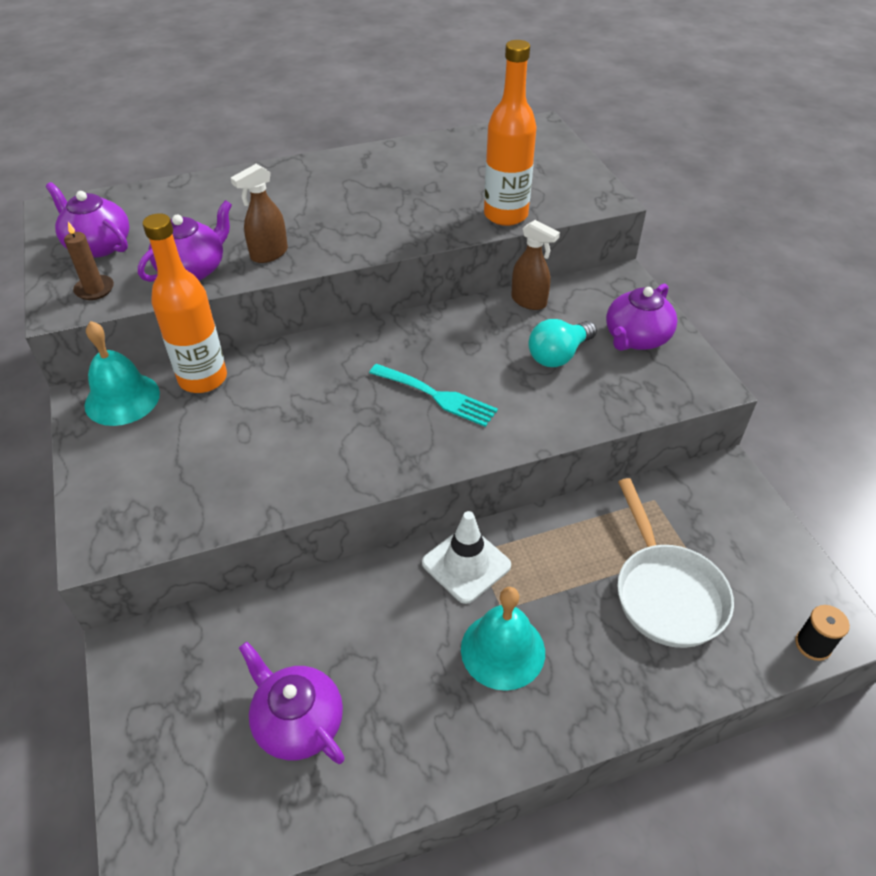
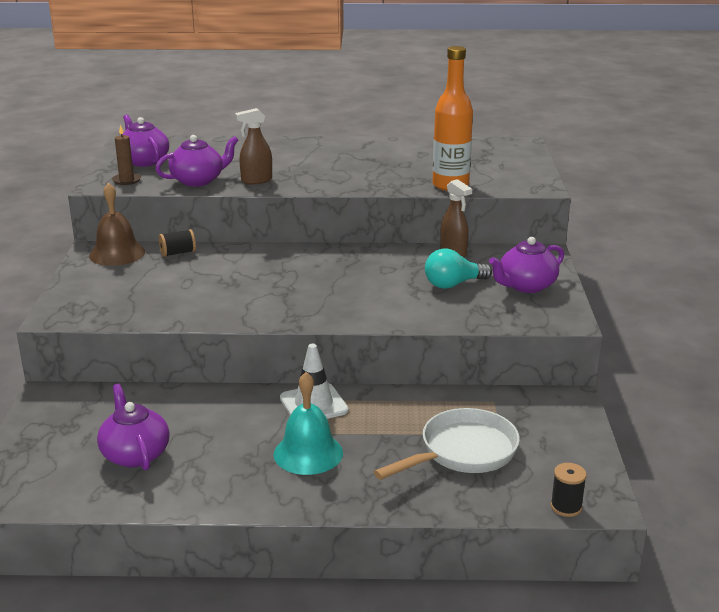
camera: 20 degrees right, 20 degrees down
turquoise bell [84,321,160,426] -> brown bell [89,182,145,266]
orange bottle [143,213,227,393] -> black spool [159,229,196,257]
turquoise fork [369,364,498,427] -> none
white pan [617,478,734,648] -> white pan turned 135 degrees counterclockwise [374,408,520,480]

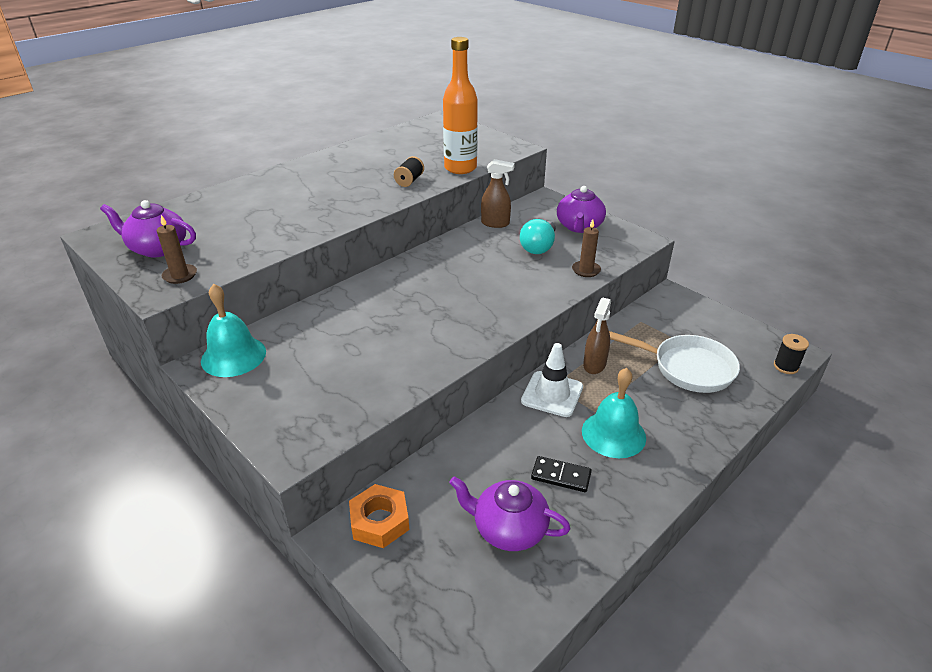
camera: 45 degrees left, 10 degrees up
brown bell [89,182,145,266] -> turquoise bell [201,284,266,377]
purple teapot [155,135,239,187] -> none
black spool [159,229,196,257] -> black spool moved to [394,156,424,187]
brown spray bottle [235,108,272,184] -> brown spray bottle moved to [583,297,611,374]
white pan [374,408,520,480] -> white pan turned 105 degrees clockwise [609,331,740,393]
none -> orange nut [349,484,409,548]
none -> black domino [531,456,592,492]
none -> brown candle [572,219,601,277]

